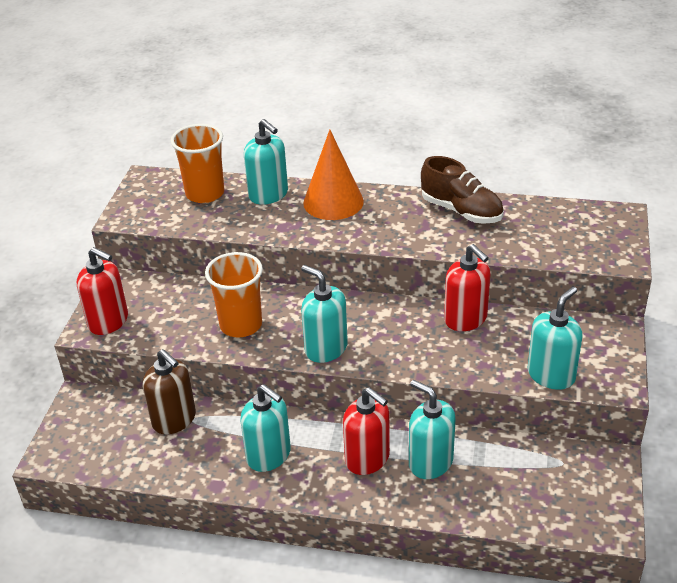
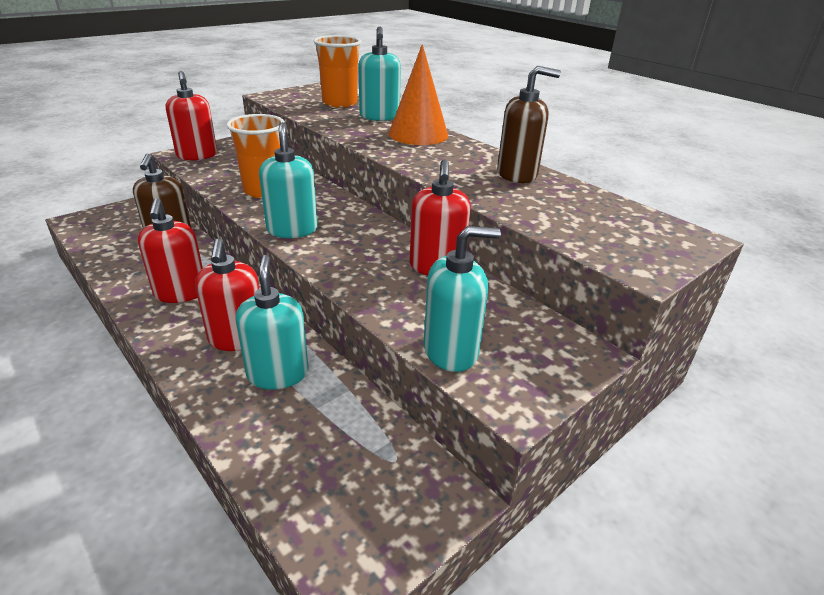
camera: 35 degrees right, 5 degrees down
turquoise soap dispenser [240,384,291,472] -> red soap dispenser [138,198,203,303]
brown shoe [421,156,504,224] -> brown soap dispenser [497,66,561,183]

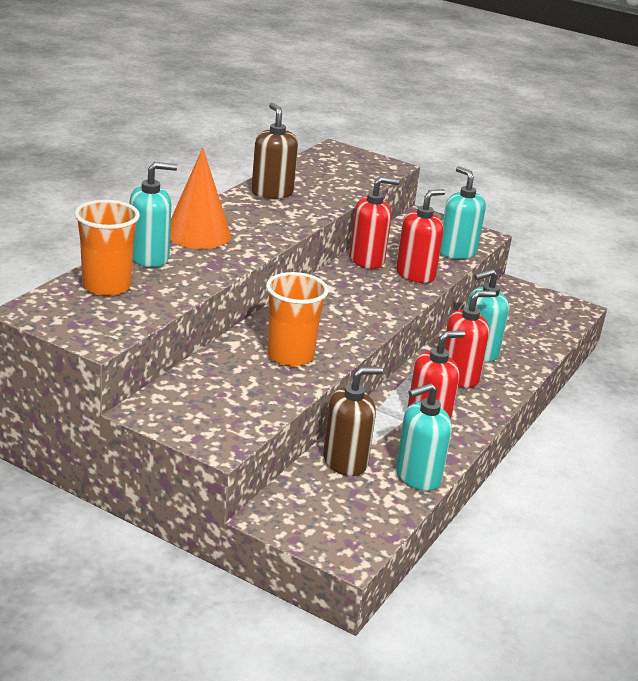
camera: 110 degrees left, 5 degrees down
red soap dispenser [166,71,217,161] -> red soap dispenser moved to [396,189,445,283]
turquoise soap dispenser [259,122,318,238] -> turquoise soap dispenser moved to [396,383,452,491]

